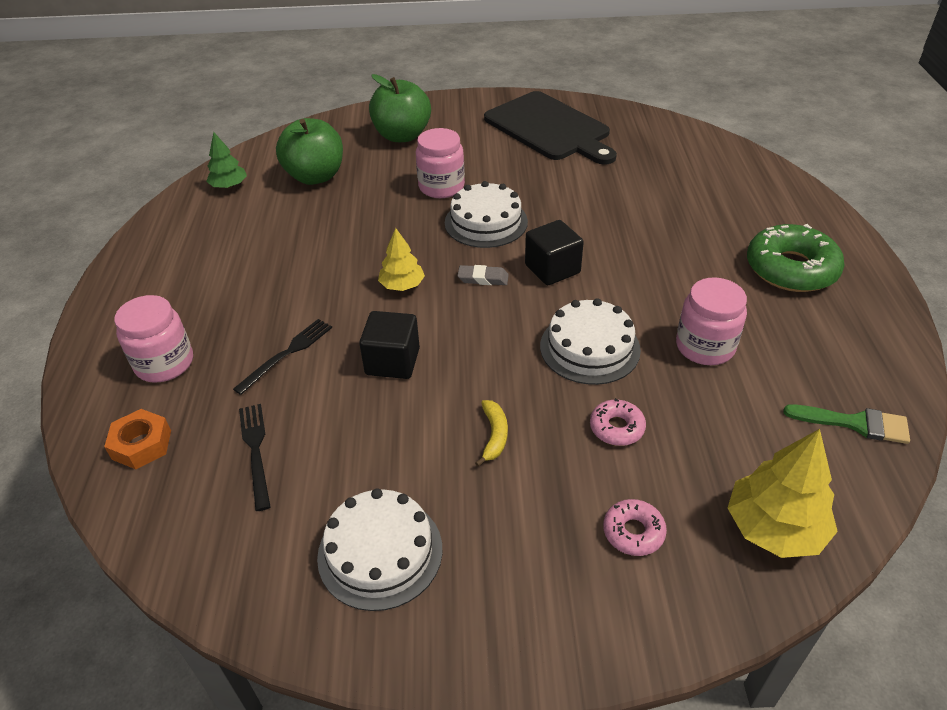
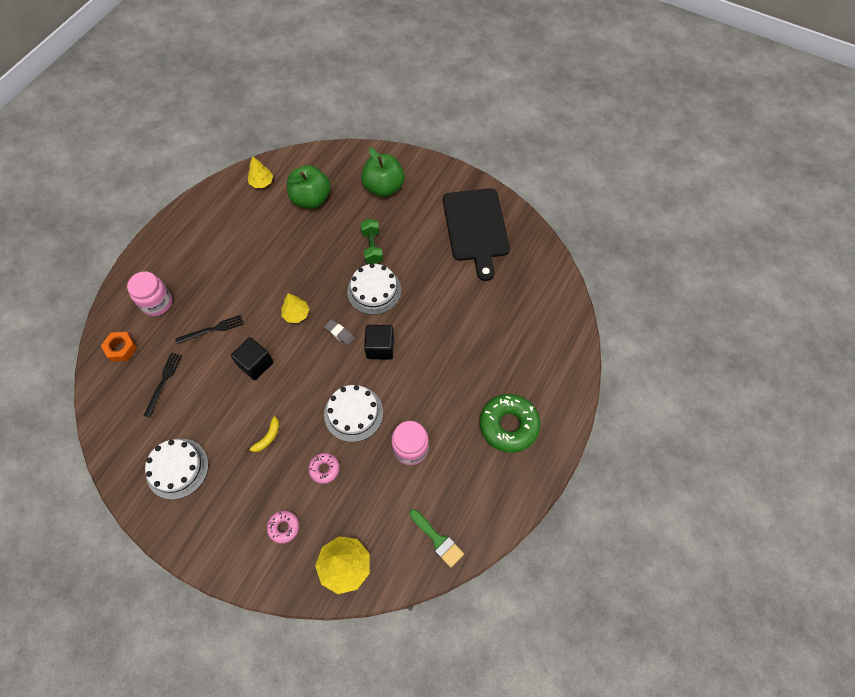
camera: 30 degrees right, 20 degrees up
green tree [206,132,247,189] -> yellow tree [248,156,273,188]
pink jar [416,128,465,198] -> green dumbbell [360,219,383,264]

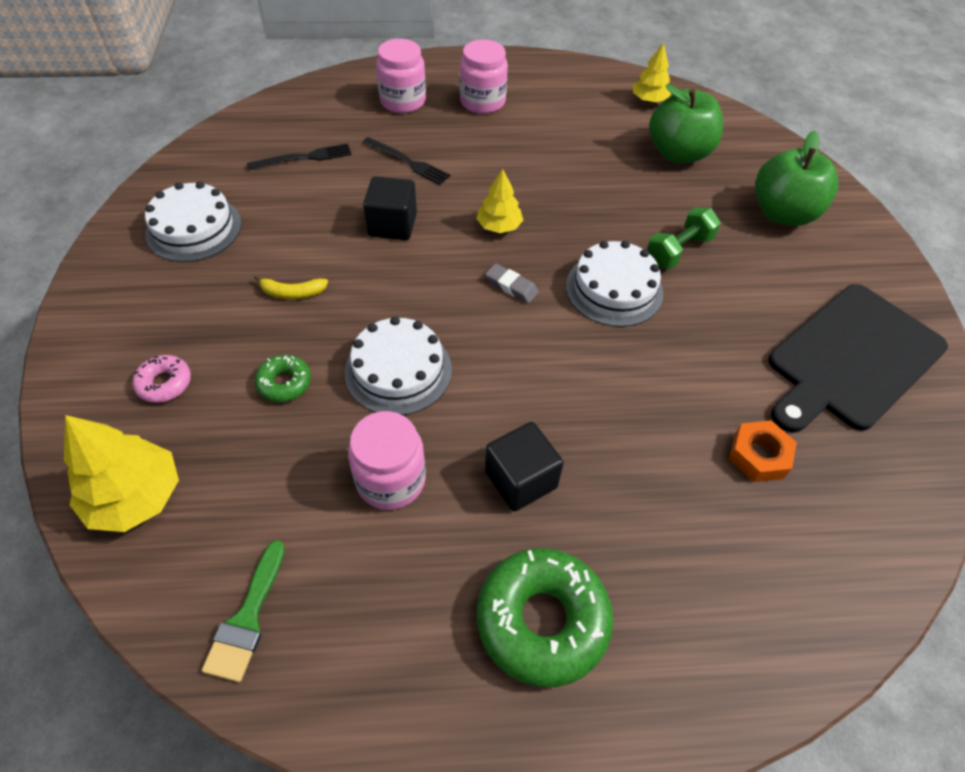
camera: 55 degrees right, 10 degrees down
orange nut [101,332,137,362] -> orange nut moved to [728,420,797,482]
pink donut [308,453,340,484] -> green donut [255,355,311,402]
grey eraser [324,319,355,346] -> grey eraser turned 60 degrees counterclockwise [485,263,539,303]
black cube [364,325,394,360] -> black cube moved to [485,422,564,512]
none -> pink jar [460,39,508,114]

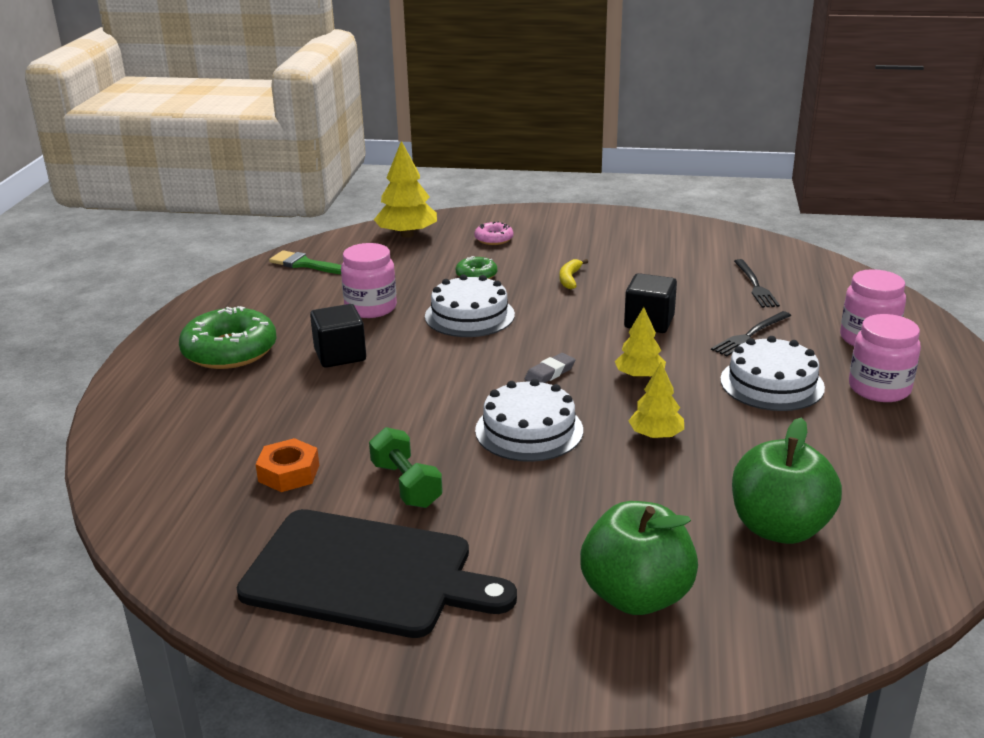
camera: 105 degrees right, 25 degrees down
white cake [145,181,241,262] -> white cake moved to [720,336,825,411]
yellow tree [633,43,671,103] -> yellow tree moved to [629,362,684,439]
green dumbbell [647,207,721,269] -> green dumbbell moved to [369,427,443,508]
black cutting board [768,284,948,433] -> black cutting board turned 135 degrees clockwise [236,509,517,638]

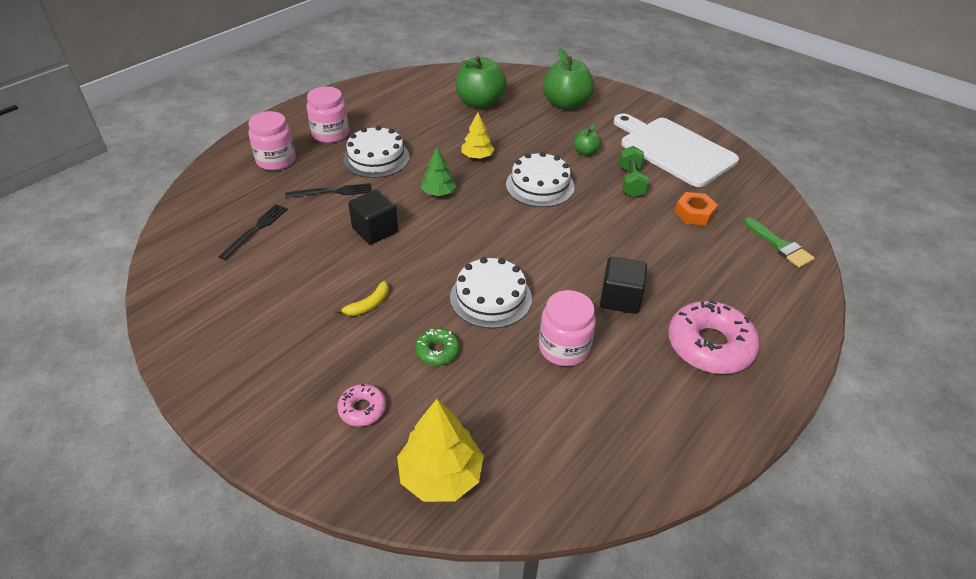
camera: 150 degrees left, 15 degrees up
green donut [179,306,277,369] -> pink donut [668,300,760,374]
black cutting board [236,509,517,638] -> white cutting board [614,113,739,187]
green brush [269,250,341,274] -> green brush moved to [744,217,815,268]
grey eraser [524,353,576,383] -> none
yellow tree [615,307,666,379] -> green tree [420,148,456,196]
none -> green apple [574,124,601,156]

